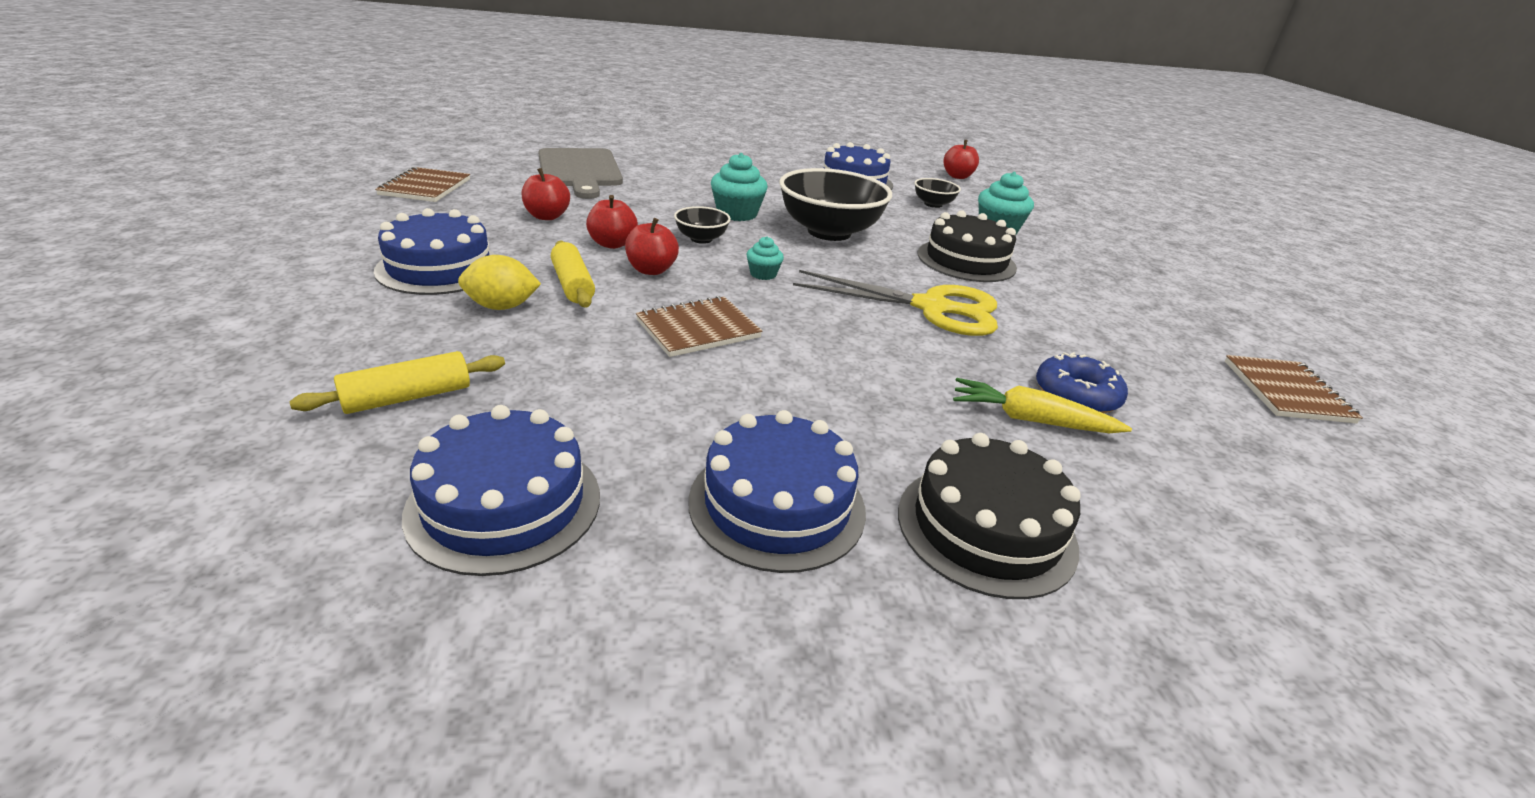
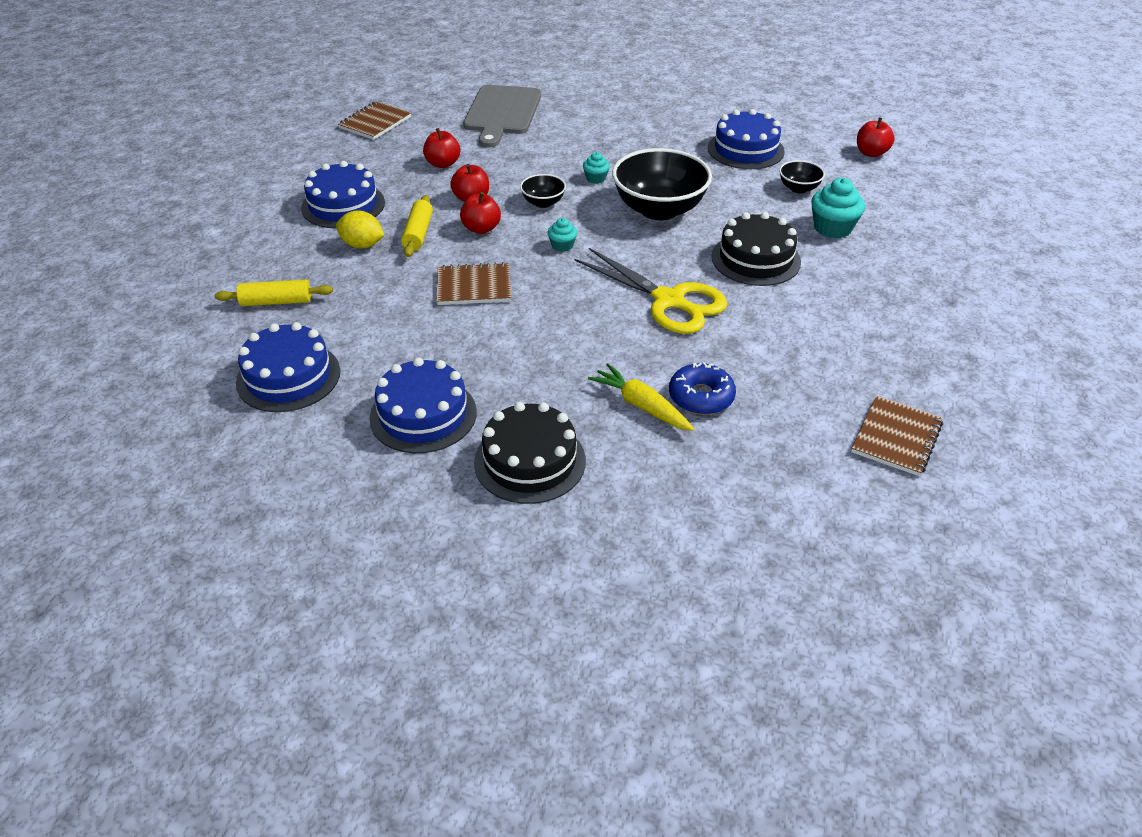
camera: 30 degrees right, 10 degrees up
turquoise cupcake [711,153,768,221] -> turquoise cupcake [583,152,610,184], size x0.56

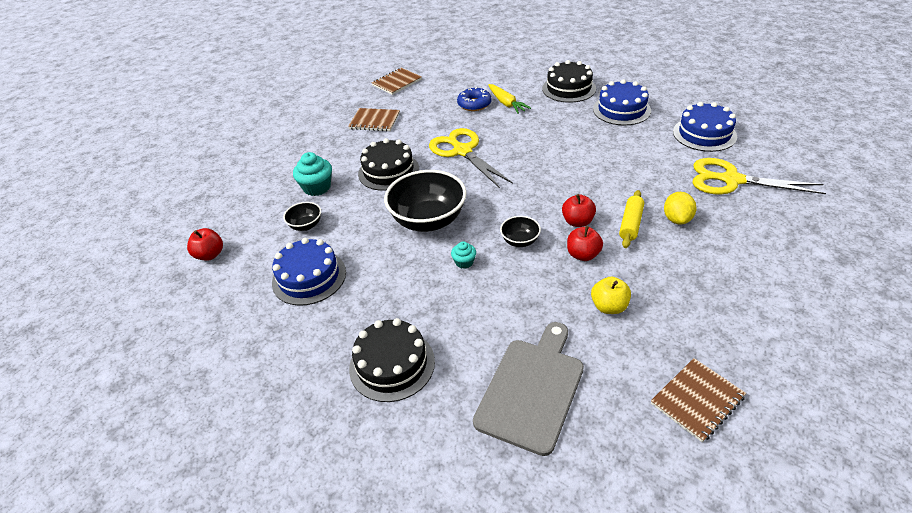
camera: 160 degrees left, 0 degrees up
yellow rolling pin [215,280,333,306] -> yellow scissors [693,158,826,195]
blue cake [301,161,385,228] -> none
yellow lemon [336,210,384,249] -> yellow lemon turned 60 degrees clockwise [664,192,697,225]
red apple [423,128,460,168] -> yellow apple [591,277,631,314]
brown notebook [436,262,511,305] -> brown notebook moved to [348,108,400,131]
turquoise cupcake [548,218,577,252] -> none
none -> black cake [349,318,435,402]

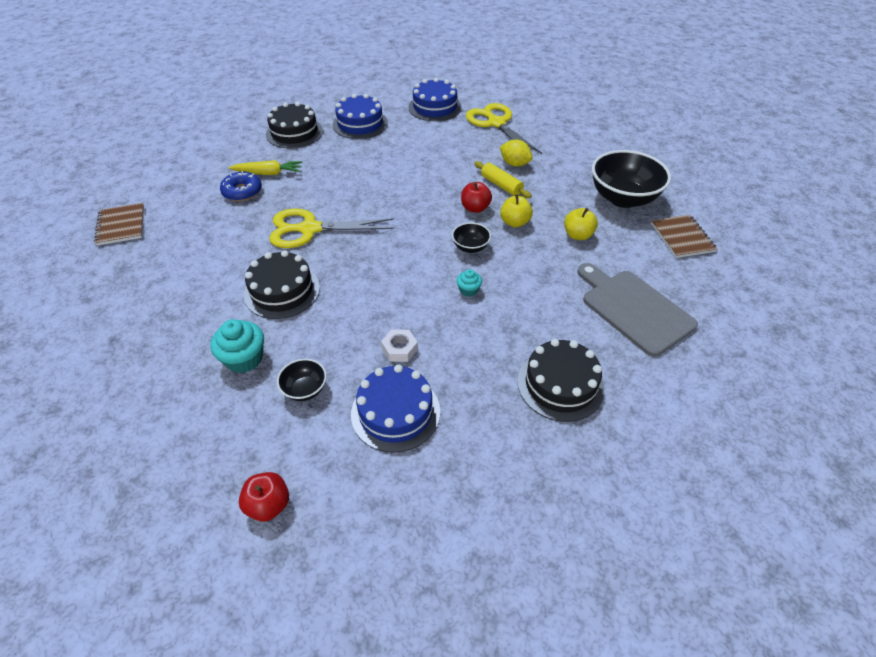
camera: 65 degrees left, 5 degrees up
brown notebook [348,108,400,131] -> none
black bowl [384,170,466,232] -> black bowl moved to [592,150,671,208]
red apple [567,226,603,261] -> yellow apple [500,194,533,228]
yellow scissors [693,158,826,195] -> yellow scissors turned 105 degrees clockwise [466,103,542,154]
none -> white nut [381,329,418,362]

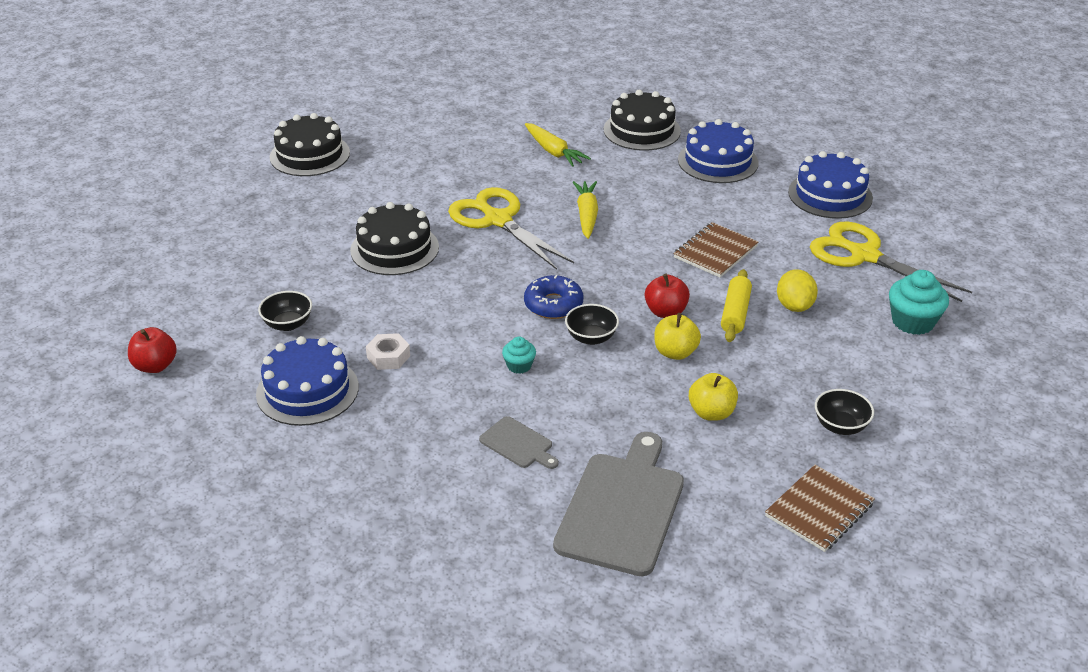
camera: 55 degrees right, 10 degrees down
brown notebook [94,203,144,246] -> brown notebook moved to [673,222,758,278]
turquoise cupcake [210,319,264,373] -> turquoise cupcake moved to [889,270,949,335]
blue donut [220,171,262,201] -> blue donut moved to [524,275,583,319]
yellow scissors [466,103,542,154] -> yellow scissors turned 75 degrees counterclockwise [810,222,972,302]
black cake [517,339,604,422] -> black cake moved to [270,113,350,176]
black bowl [592,150,671,208] -> black bowl [815,389,874,435], size x0.47
none -> grey cutting board [479,416,559,469]
none -> yellow carrot [573,181,598,239]

